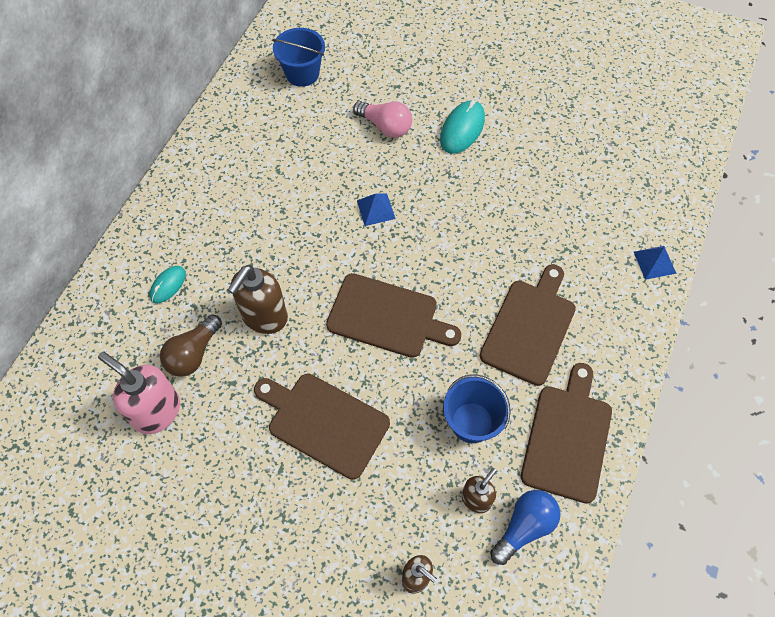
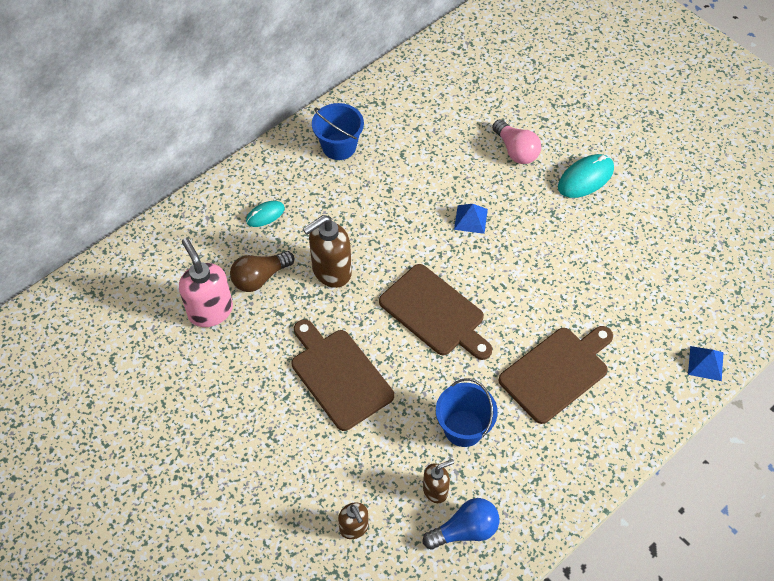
camera: 25 degrees right, 5 degrees down
blue bucket [272,28,325,87] -> blue bucket moved to [312,103,364,160]
brown cutting board [521,363,612,504] -> none

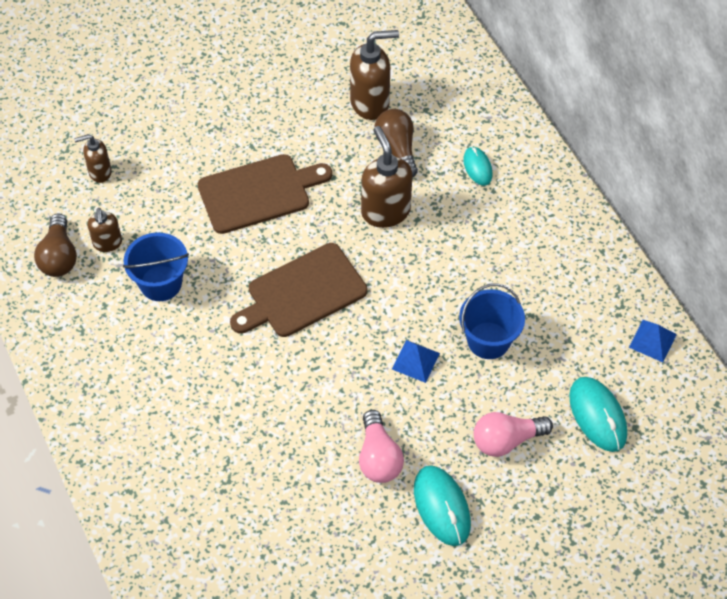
camera: 105 degrees right, 0 degrees up
pink soap dispenser [179,238,233,327] -> brown soap dispenser [350,30,399,120]
blue bucket [312,103,364,160] -> blue bucket moved to [459,283,525,359]
blue light bulb [423,498,499,549] -> brown light bulb [34,213,77,277]
brown cutting board [499,326,613,424] -> none
blue pyramid [688,346,724,381] -> blue pyramid moved to [629,320,677,362]
none -> pink light bulb [359,410,404,483]
none -> turquoise mouse [569,377,627,452]

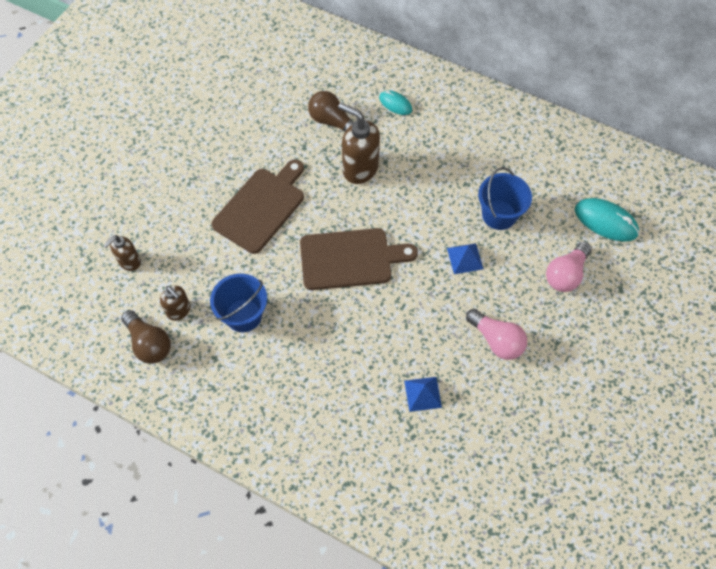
camera: 35 degrees left, 5 degrees up
brown cutting board [230,243,367,337] -> brown cutting board turned 120 degrees counterclockwise [300,228,418,290]
brown soap dispenser [350,30,399,120] -> none
turquoise mouse [414,465,471,546] -> none
blue pyramid [629,320,677,362] -> blue pyramid moved to [404,377,442,412]

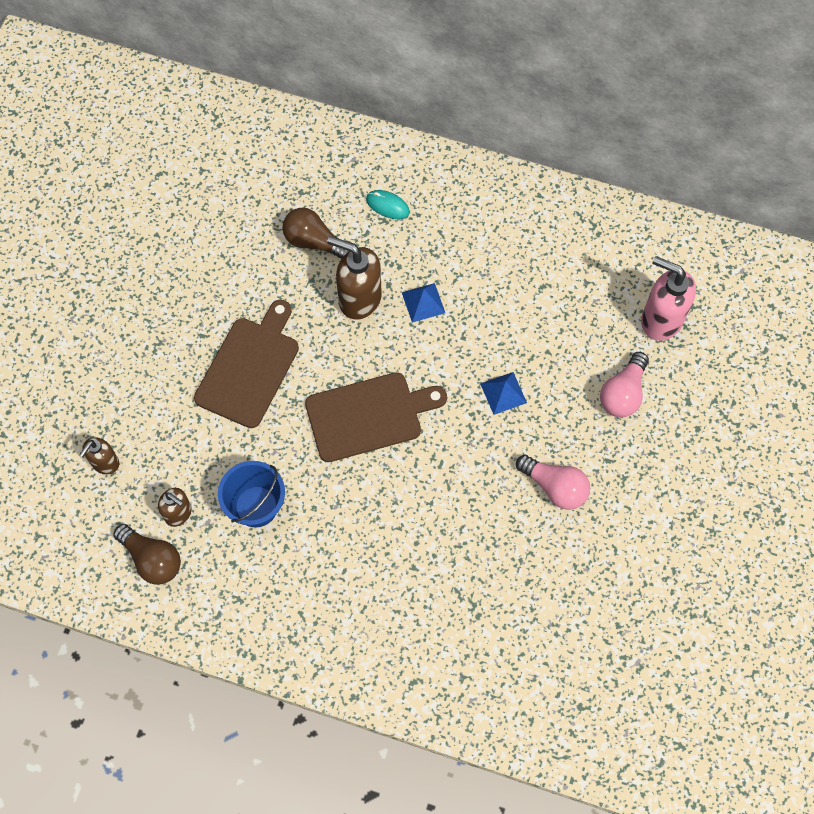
camera: 10 degrees left, 5 degrees up
blue pyramid [404,377,442,412] -> blue pyramid moved to [402,283,445,323]
blue bucket [478,167,532,230] -> none
turquoise mouse [575,198,639,242] -> pink soap dispenser [641,256,696,341]

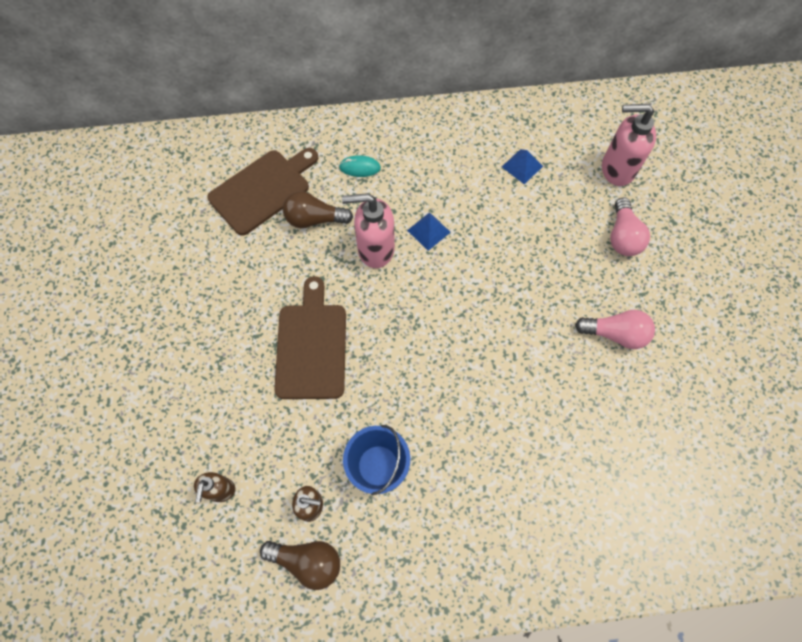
camera: 25 degrees left, 0 degrees up
brown cutting board [305,372,447,462] -> brown cutting board moved to [207,148,318,236]
brown soap dispenser [327,236,382,320] -> pink soap dispenser [342,193,395,268]
blue pyramid [480,372,527,415] -> blue pyramid moved to [502,149,543,184]

